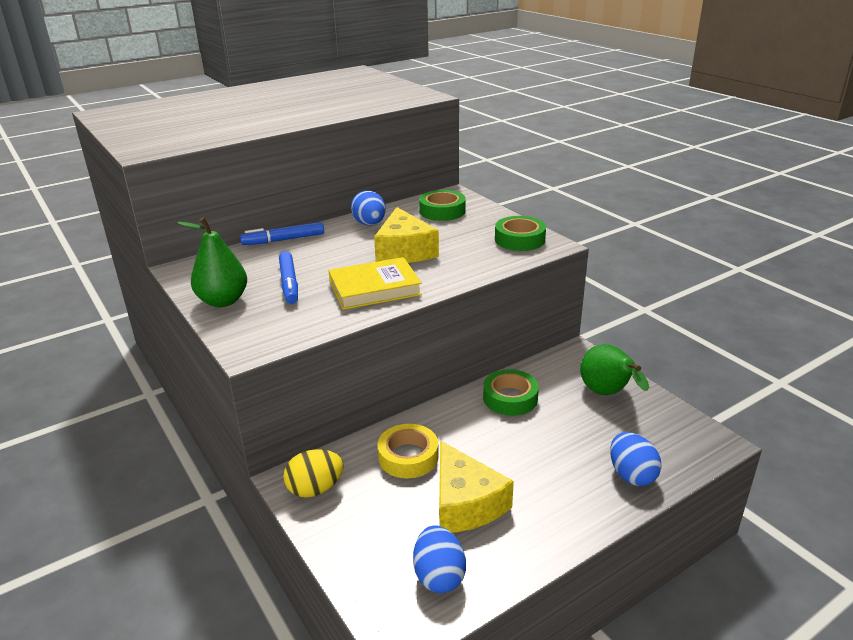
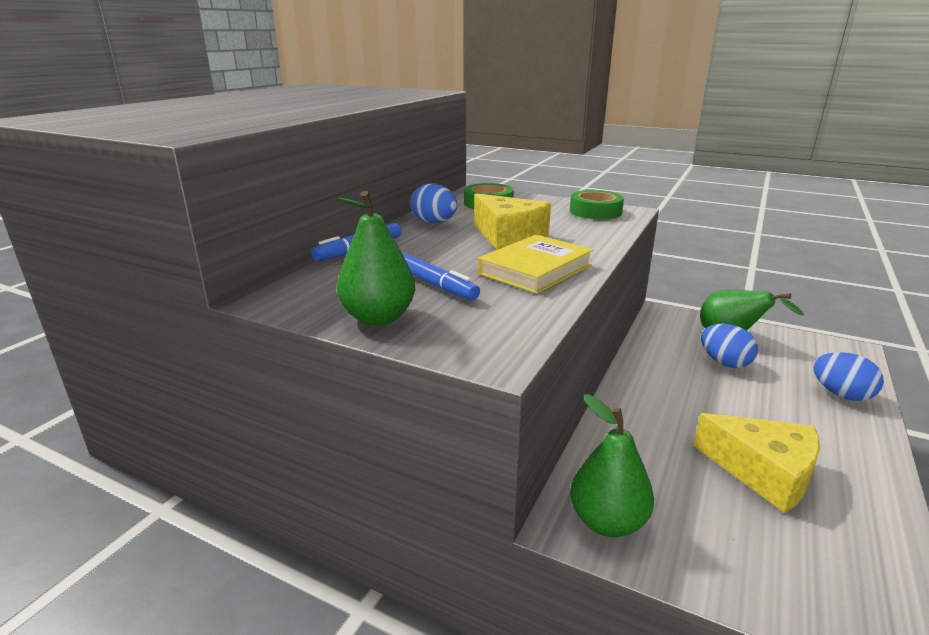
camera: 30 degrees left, 5 degrees down
yellow egg [283,449,344,498] -> green pear [570,394,654,537]
yellow tape [377,424,439,478] -> none
blue egg [413,525,466,593] -> blue egg moved to [701,324,758,368]
green tape [483,369,539,416] -> none

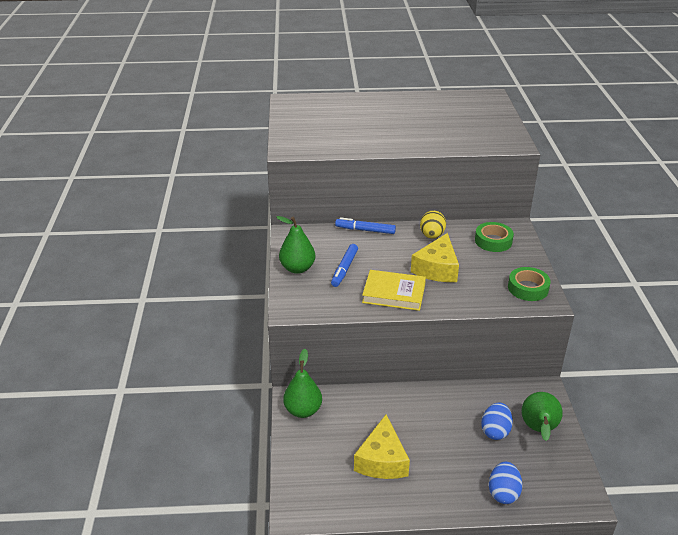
camera: 60 degrees right, 10 degrees up
blue egg [411,183,457,223] -> yellow egg [420,211,446,239]

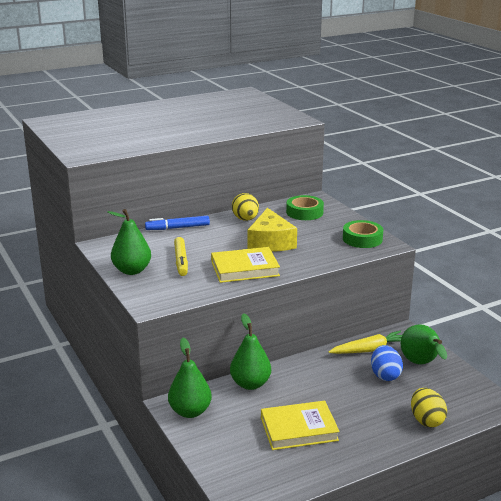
camera: 25 degrees left, 10 degrees down
blue marker [331,244,358,287] -> yellow marker [174,237,188,276]
yellow cheese [354,414,410,479] -> yellow book [261,401,340,450]
blue egg [489,462,523,504] -> yellow egg [411,388,447,427]
none -> green pear [230,313,271,390]
none -> yellow carrot [328,331,402,354]

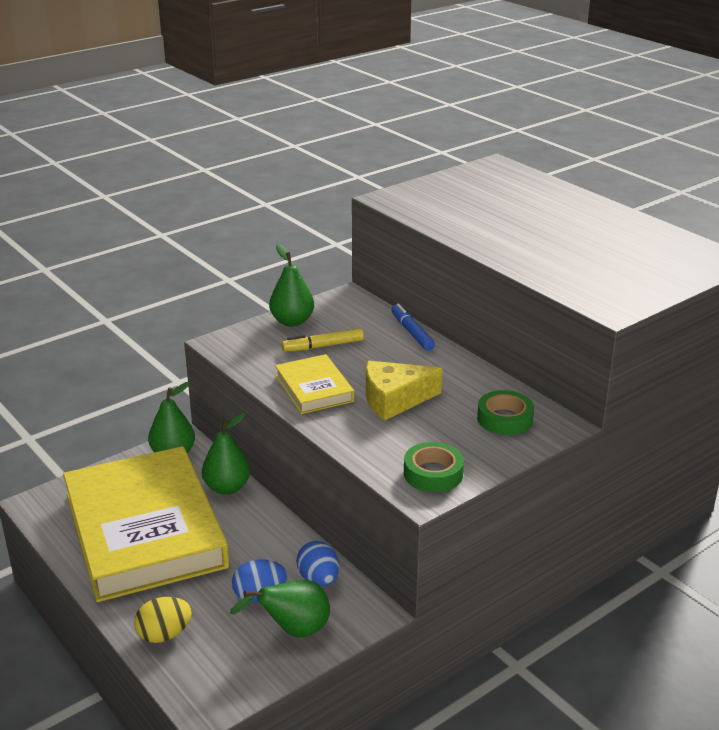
camera: 80 degrees right, 5 degrees up
yellow egg [232,193,259,221] -> none
yellow book [261,401,340,450] -> yellow book [63,446,229,602], size x2.22
yellow carrot [328,331,402,354] -> blue egg [296,541,339,586]

